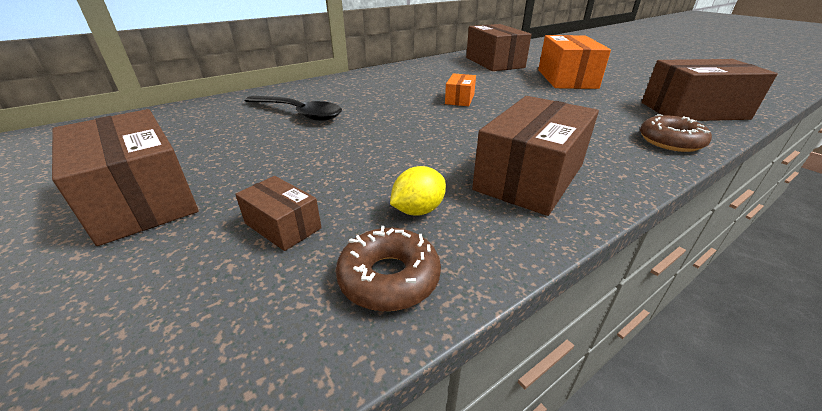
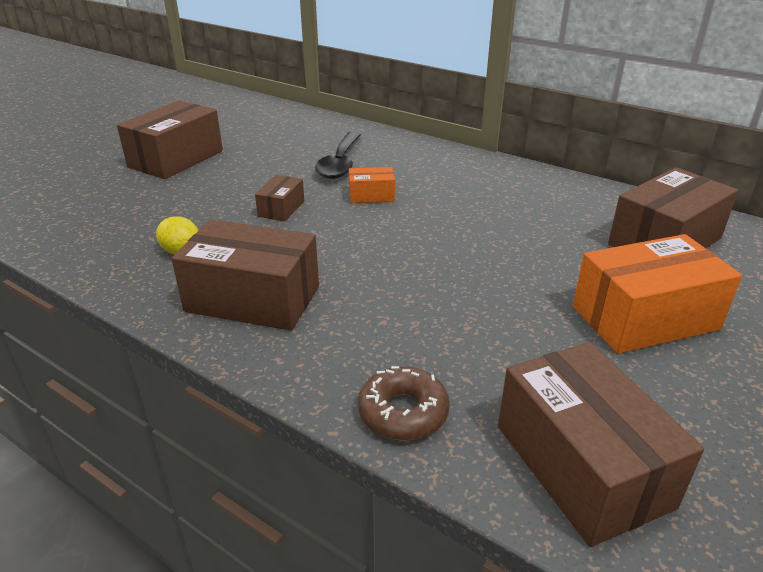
camera: 70 degrees right, 0 degrees up
brown box [235,176,322,251] -> brown box moved to [255,175,304,221]
brown donut [336,226,441,311] -> none
orange box [445,73,476,106] -> orange box moved to [349,167,395,203]

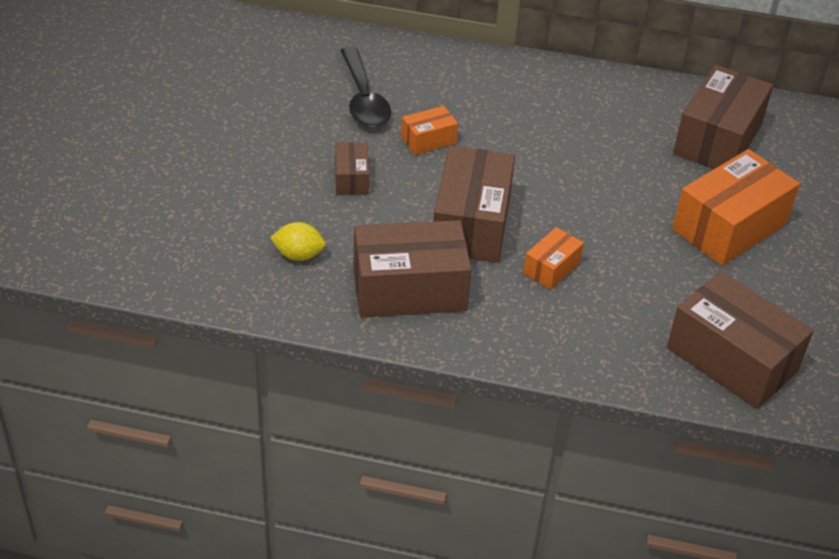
camera: 25 degrees left, 10 degrees up
brown box [117,101,223,179] -> brown box moved to [433,146,515,263]
brown donut [358,366,450,441] -> none
none -> orange box [523,227,584,289]

